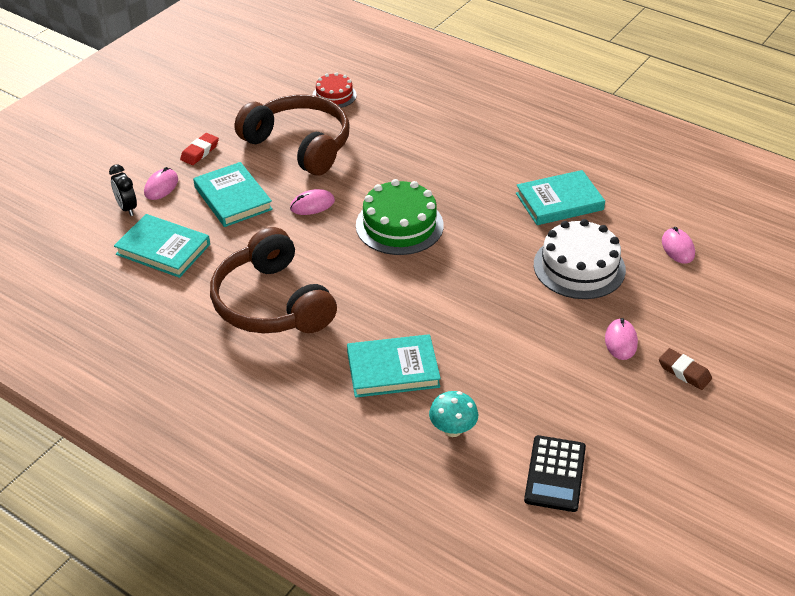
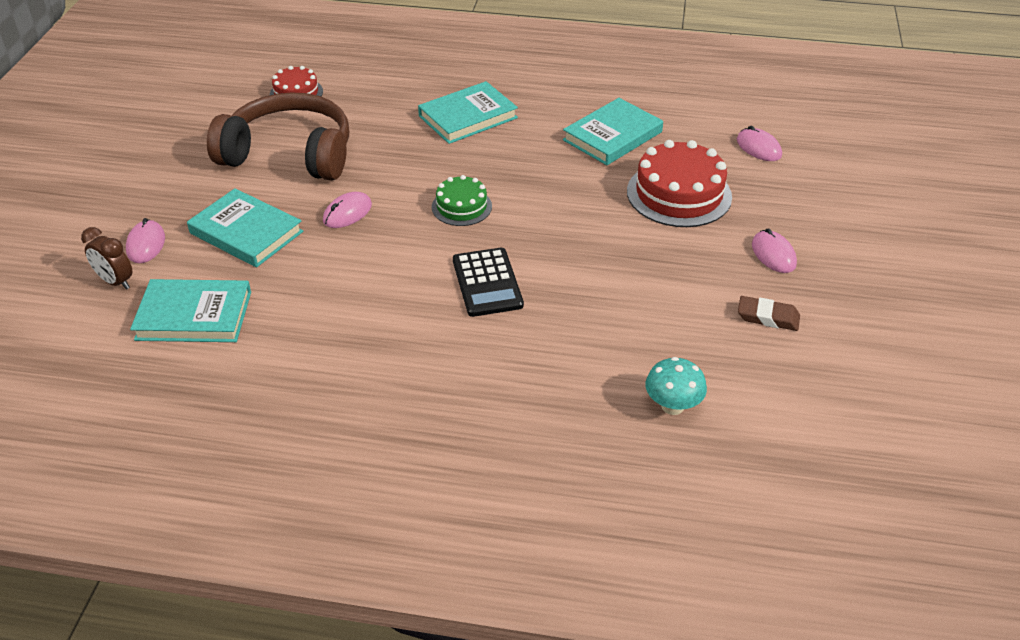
camera: 25 degrees left, 0 degrees up
black clock [109,164,137,216] -> brown clock [81,227,132,290]
red eraser [180,133,219,165] -> none
brown headphones [210,227,337,333] -> none
turquoise book [347,334,441,398] -> turquoise book moved to [418,81,518,144]
green cake [356,179,444,255] -> green cake [432,175,492,226], size x0.57
black calculator [524,435,586,512] -> black calculator moved to [453,248,524,317]
white cake [534,219,626,299] -> red cake [627,140,732,227]
brown eraser [659,348,712,390] -> brown eraser moved to [738,296,800,331]

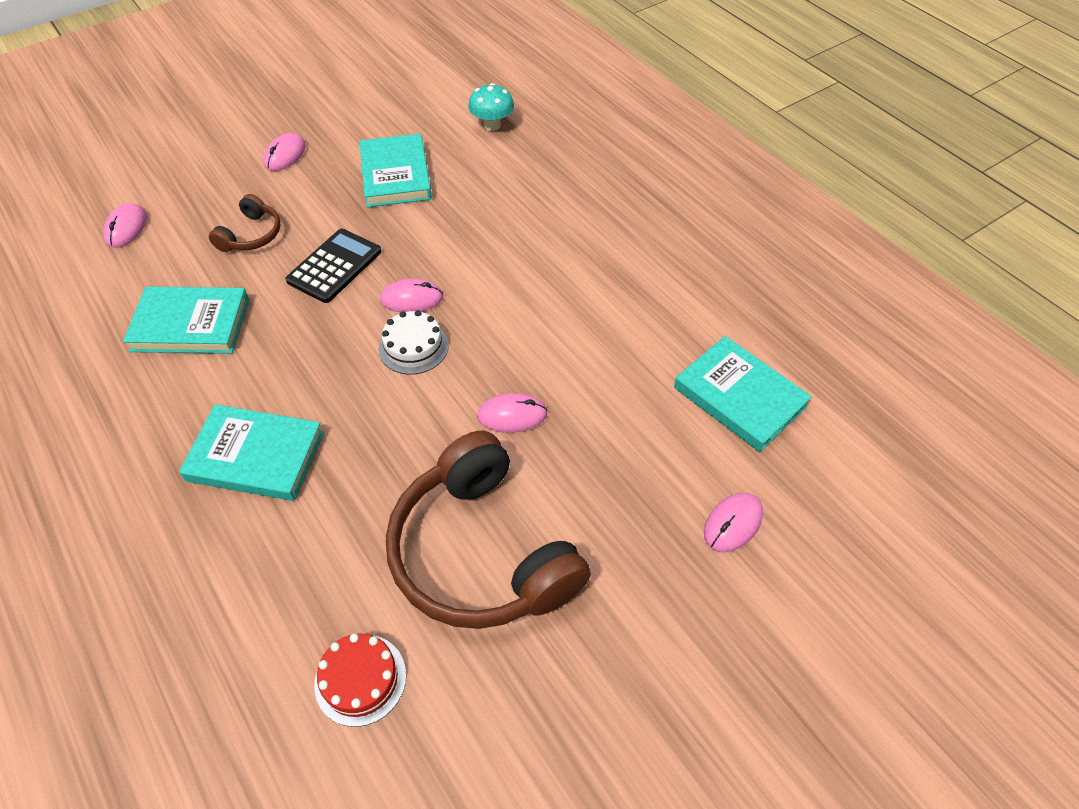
camera: 135 degrees left, 10 degrees up
brown clock [81,227,132,290] -> none
turquoise book [187,188,303,267] -> turquoise book moved to [359,134,432,208]
green cake [432,175,492,226] -> white cake [379,310,449,374]
black calculator [453,248,524,317] -> black calculator moved to [285,229,381,303]
red cake [627,140,732,227] -> brown headphones [209,194,281,252]
brown eraser [738,296,800,331] -> none
none -> pink mouse [380,279,443,312]

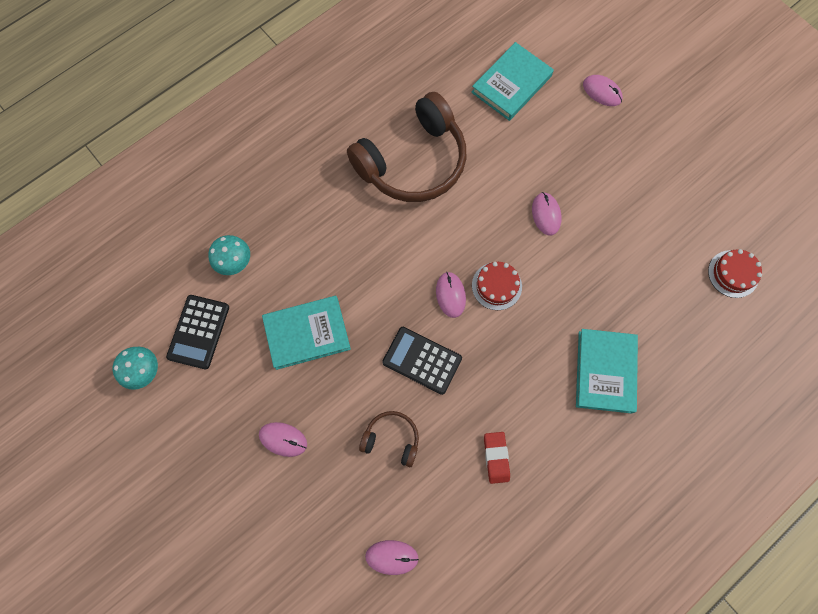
camera: 95 degrees left, 20 degrees up
turquoise book [123,287,249,354] -> red eraser [484,432,510,484]
white cake [379,310,449,374] -> red cake [472,262,522,310]
brown headphones [386,431,591,629] -> brown headphones moved to [347,92,466,202]
none -> turquoise mushroom [112,347,158,390]
none -> black calculator [166,295,229,369]

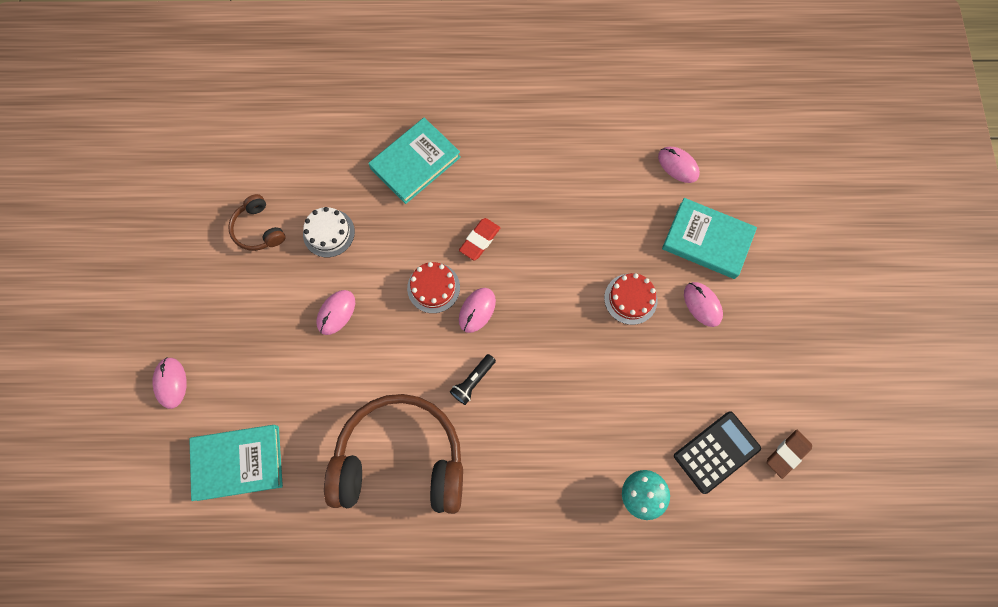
camera: 140 degrees left, 0 degrees up
turquoise mushroom [112,347,158,390] -> brown eraser [767,430,812,479]
turquoise book [262,296,351,370] -> turquoise book moved to [662,198,757,279]
brown headphones [359,411,419,467] -> brown headphones moved to [228,194,285,251]
black calculator [382,327,462,395] -> none
red eraser [484,432,510,484] -> red eraser moved to [459,218,500,260]
red cake [708,249,762,298] -> red cake moved to [604,273,658,325]
none -> white cake [303,207,355,257]
none -> black flashlight [450,354,496,405]

